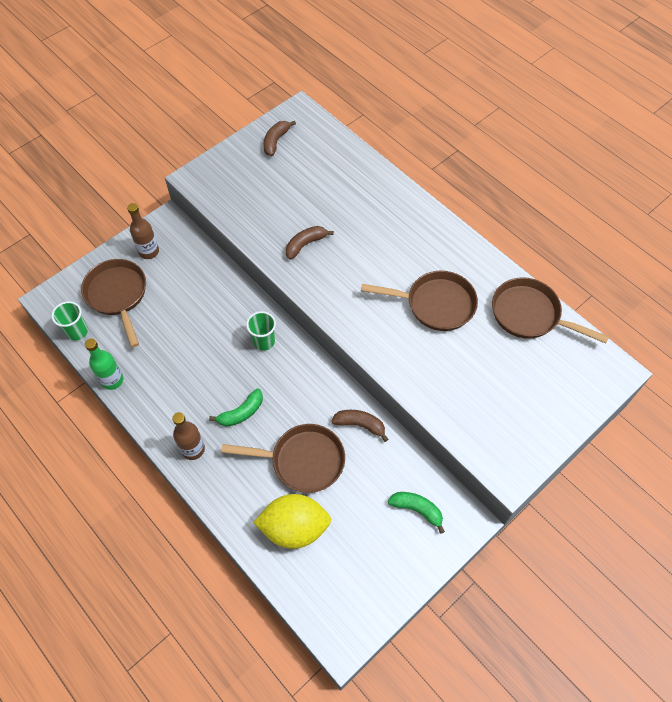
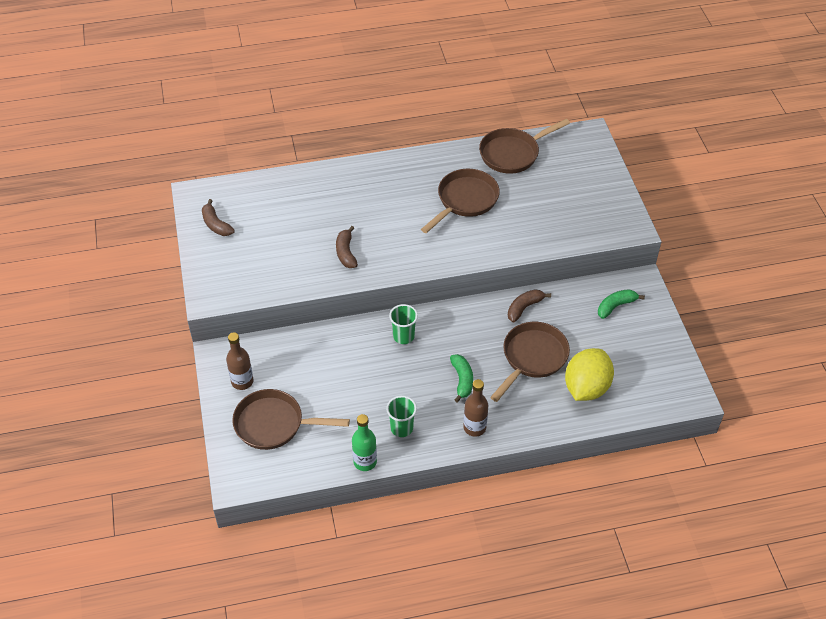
camera: 60 degrees left, 10 degrees down
green cup [52,301,88,341] -> green cup moved to [386,396,417,437]

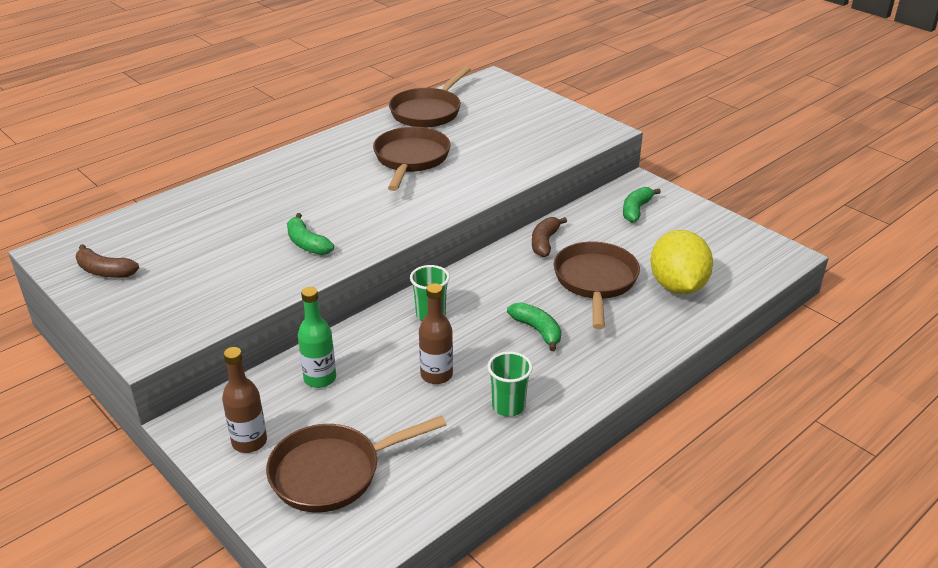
camera: 30 degrees left, 15 degrees down
brown banana [336,226,358,268] -> green banana [287,213,334,255]
green bottle [352,414,377,471] -> green bottle moved to [298,287,336,388]
brown bottle [463,379,488,437] -> brown bottle moved to [419,283,453,384]

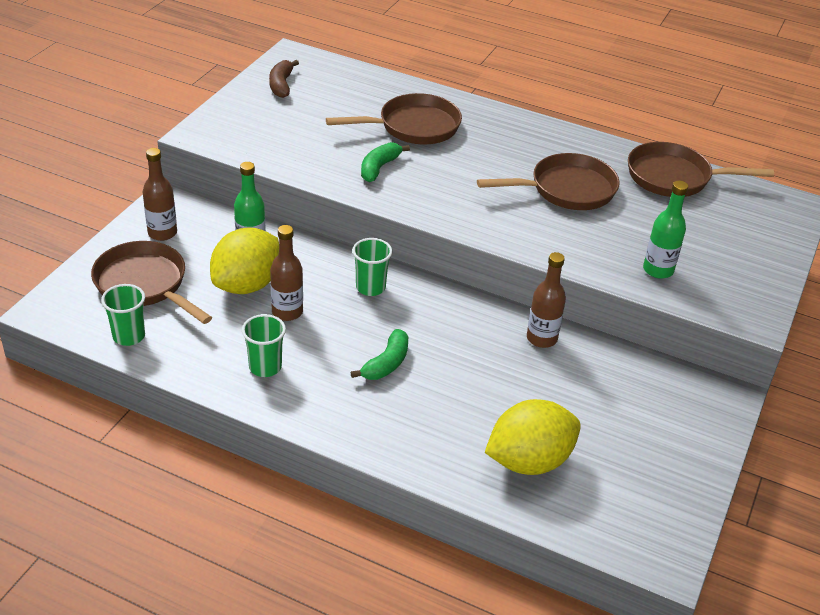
camera: 65 degrees right, 5 degrees up
brown banana [532,217,567,257] -> brown bottle [527,252,566,348]
brown pan [554,242,640,329] -> brown pan moved to [326,93,462,145]
green banana [623,187,661,223] -> none
none -> green cup [101,284,145,346]
none -> yellow lemon [210,228,279,294]
none -> green bottle [643,181,688,279]

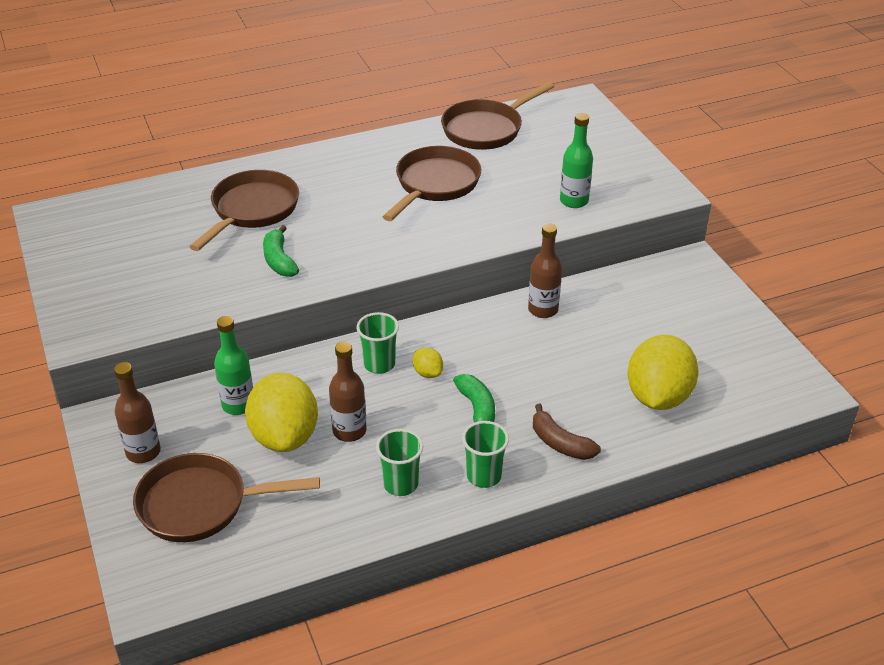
camera: 45 degrees left, 0 degrees up
green cup [101,284,145,346] -> green cup moved to [462,421,509,488]
brown banana [269,60,299,98] -> brown banana moved to [533,404,601,460]
none -> yellow lemon [413,347,443,378]

